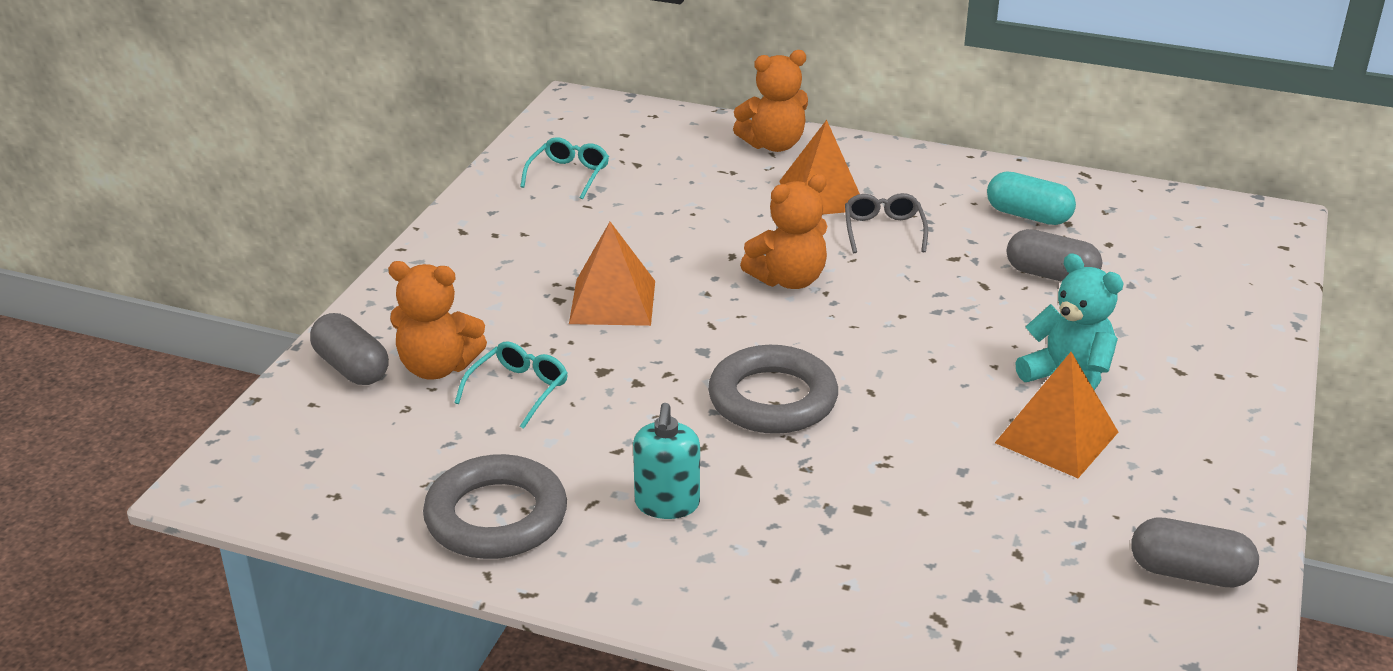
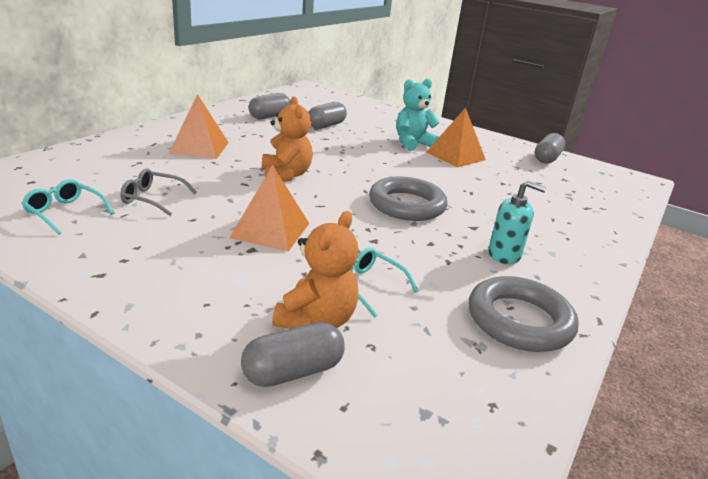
camera: 80 degrees left, 5 degrees down
orange teddy bear [733,50,808,152] -> none
grey glasses [845,193,928,253] -> grey glasses moved to [120,168,197,216]
turquoise capsule [987,171,1076,225] -> grey capsule [248,93,291,119]

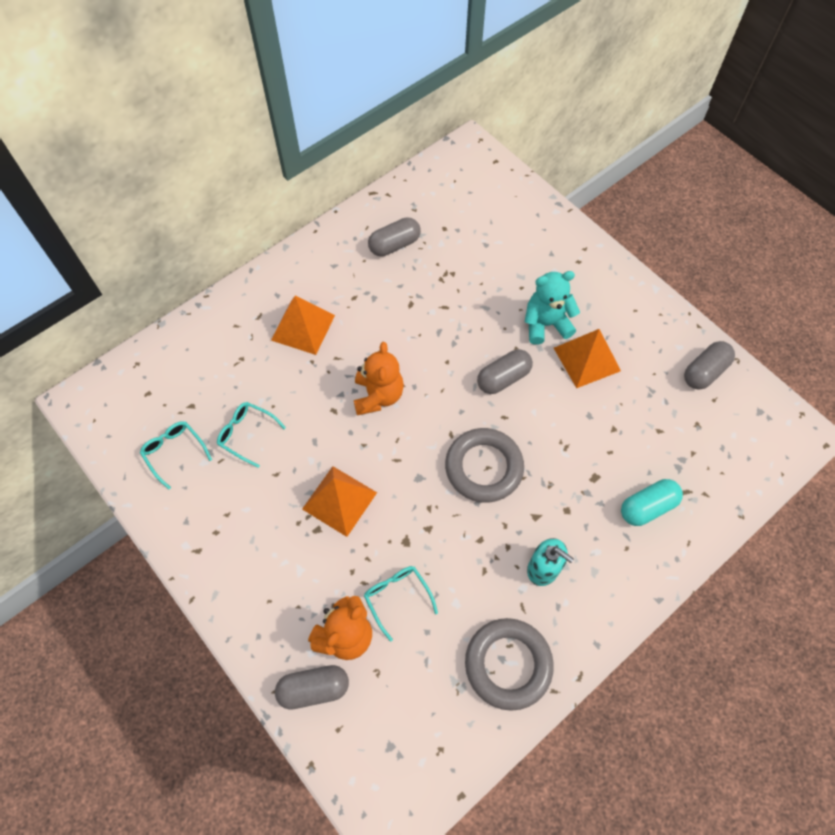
camera: 20 degrees right, 35 degrees up
grey glasses [120,168,197,216] -> turquoise glasses [217,402,286,468]
grey capsule [309,102,347,129] -> grey capsule moved to [477,349,533,394]
none -> turquoise capsule [621,479,683,526]

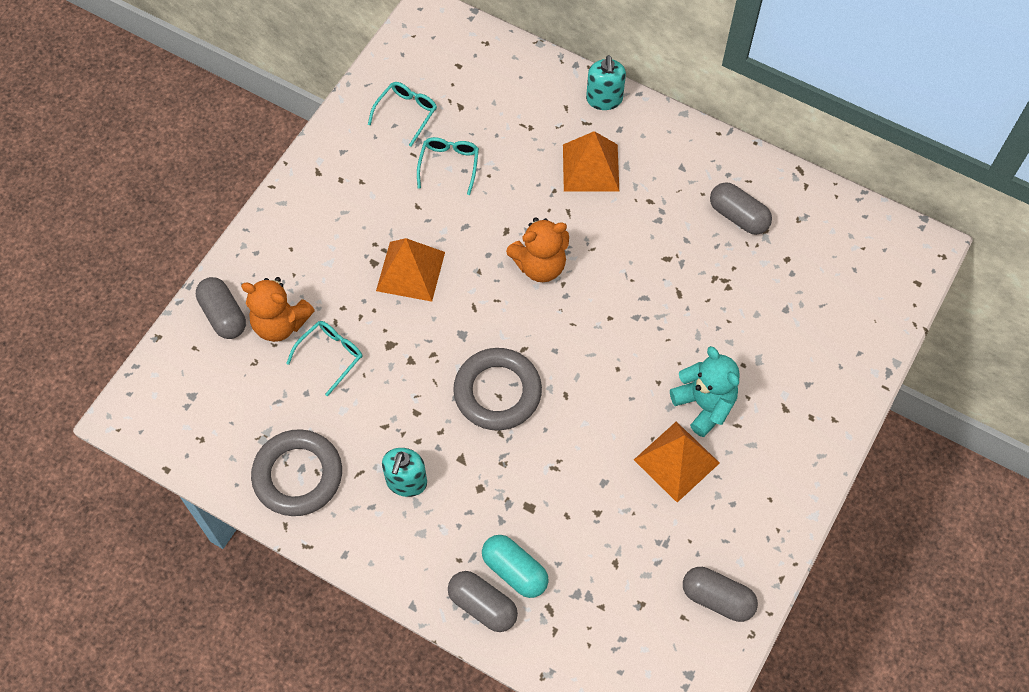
camera: 70 degrees right, 0 degrees up
grey capsule [477,349,533,394] -> grey capsule moved to [448,571,518,632]
none -> turquoise soap dispenser [586,55,626,110]

